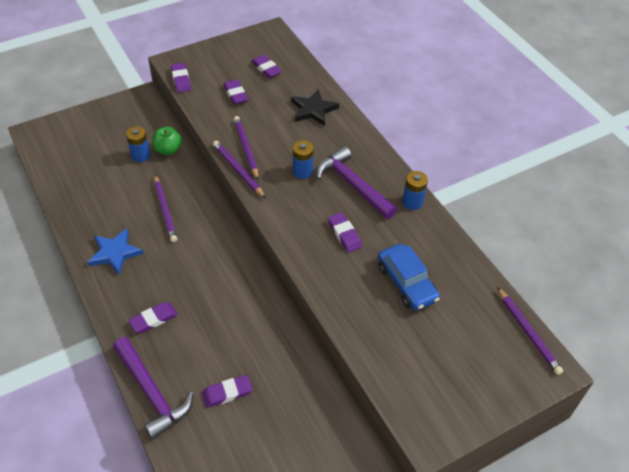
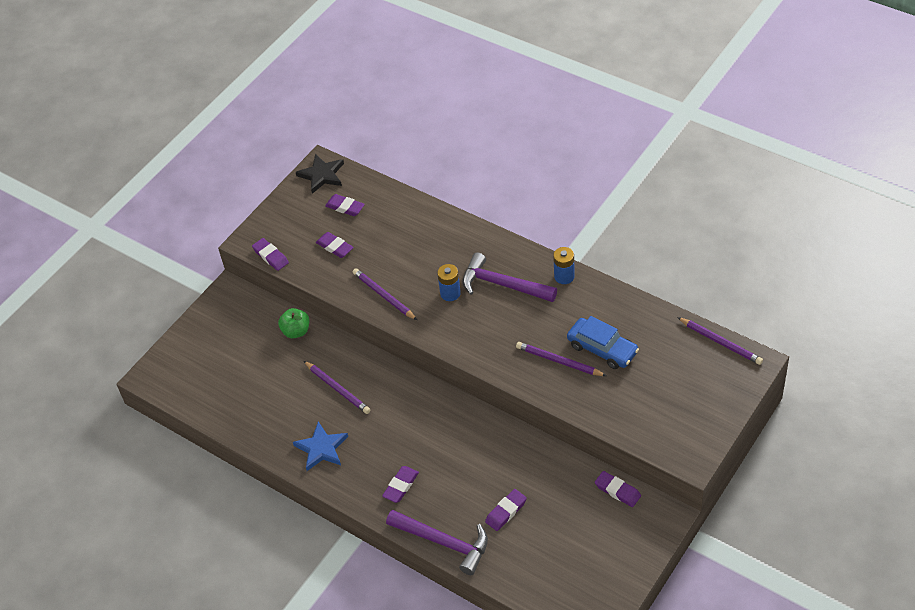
camera: 20 degrees left, 0 degrees up
blue battery [126,126,150,162] -> none
purple pencil [213,141,266,198] -> purple pencil moved to [516,342,606,376]
black star [291,89,339,126] -> black star moved to [296,154,344,194]
purple eraser [328,212,362,252] -> purple eraser moved to [595,471,641,507]

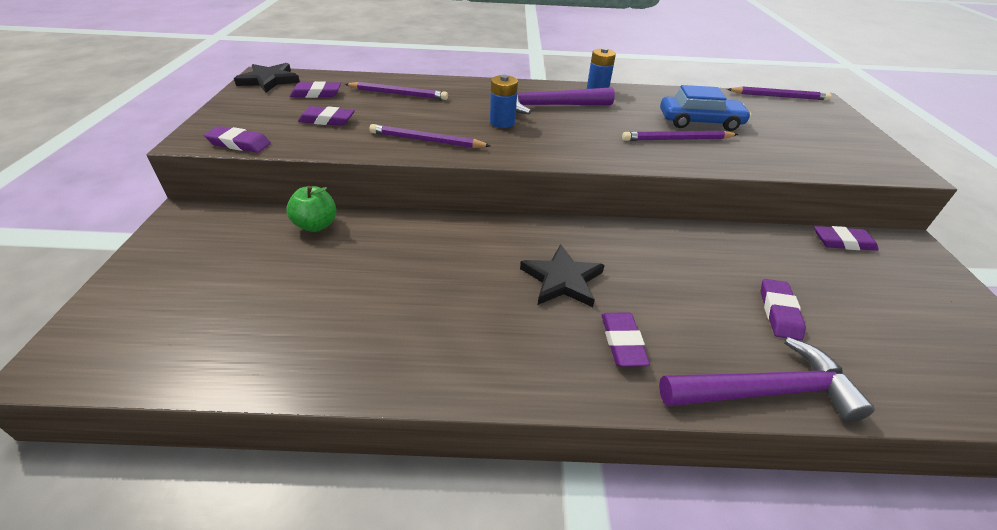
camera: 40 degrees left, 10 degrees down
blue star [293,421,348,471] -> none
purple pencil [304,361,371,414] -> purple pencil moved to [345,82,448,100]
none -> black star [520,244,605,307]

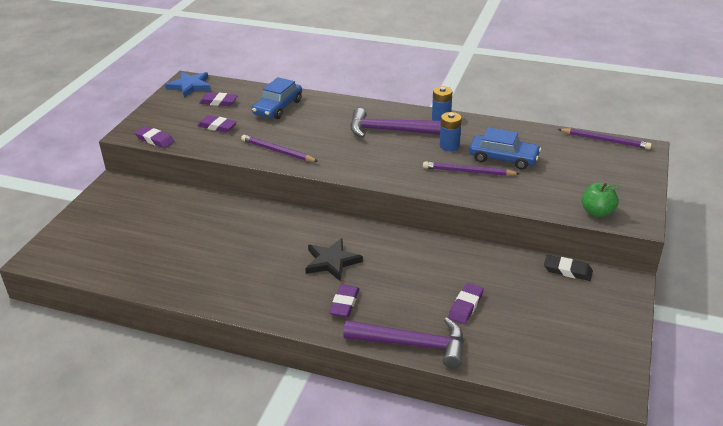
camera: 20 degrees right, 5 degrees down
black star [234,63,300,93] -> blue star [165,72,211,98]
green apple [286,186,337,232] -> green apple moved to [582,183,620,217]
purple pencil [345,82,448,100] -> blue car [252,77,302,119]
blue battery [490,75,518,128] -> blue battery moved to [440,112,462,151]
purple eraser [814,226,879,251] -> black eraser [544,255,593,281]

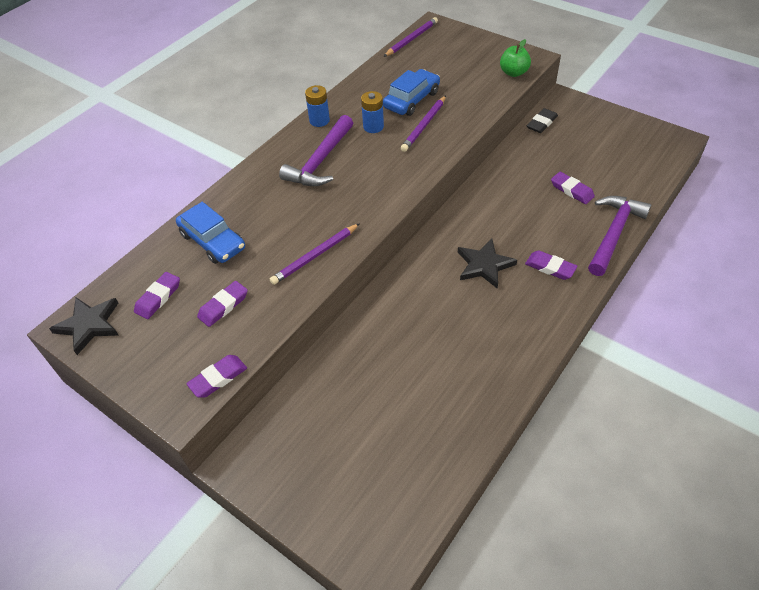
camera: 70 degrees left, 15 degrees up
blue star [165,72,211,98] -> black star [49,297,118,355]

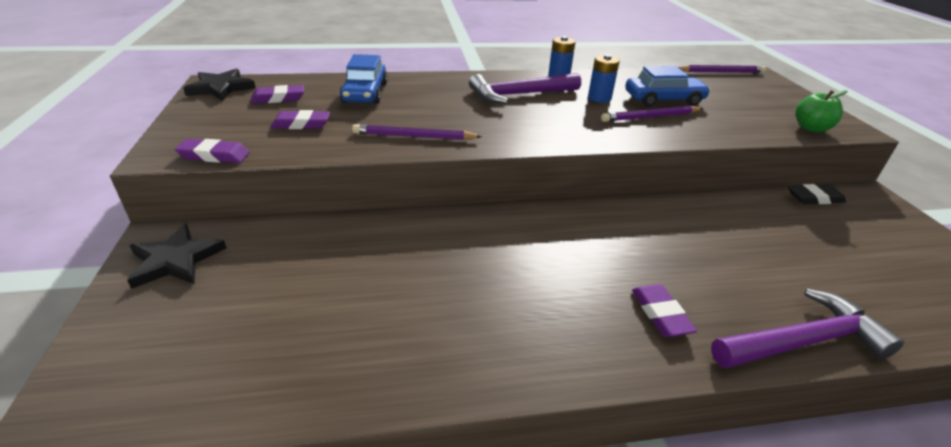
camera: 40 degrees right, 15 degrees down
black star [458,239,517,289] -> black star moved to [127,224,226,289]
purple eraser [551,172,595,204] -> none

